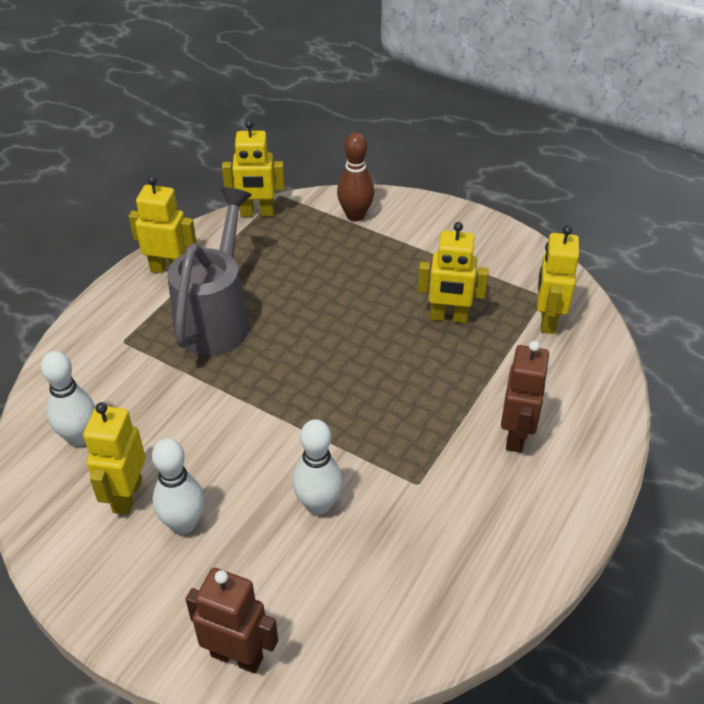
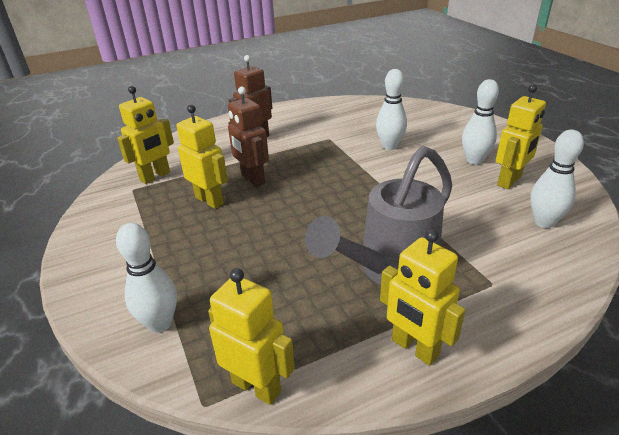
camera: 145 degrees left, 10 degrees down
brown robot [186,568,278,674] -> brown robot moved to [228,87,269,187]
brown bowling pin [337,132,374,221] -> white bowling pin [116,223,177,333]

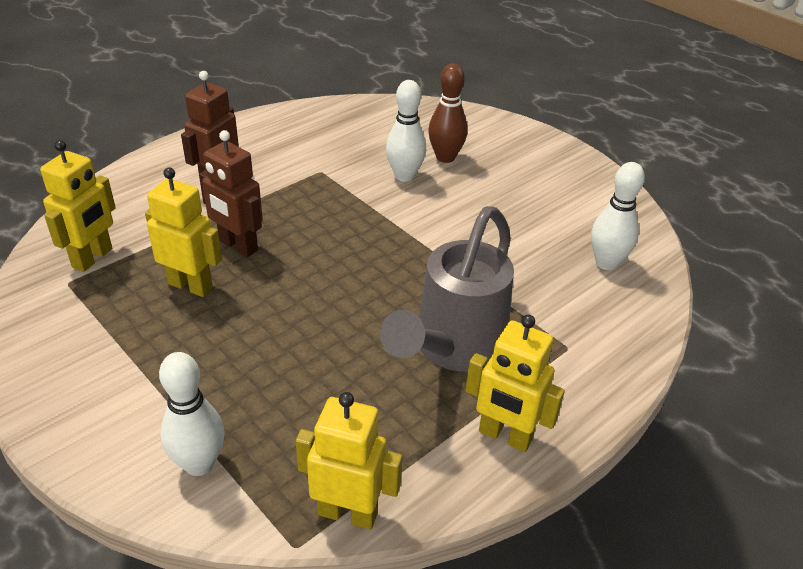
camera: 20 degrees left, 5 degrees up
white bowling pin [462,79,499,165] -> none
yellow robot [496,84,546,189] -> none
none -> brown bowling pin [428,63,467,163]

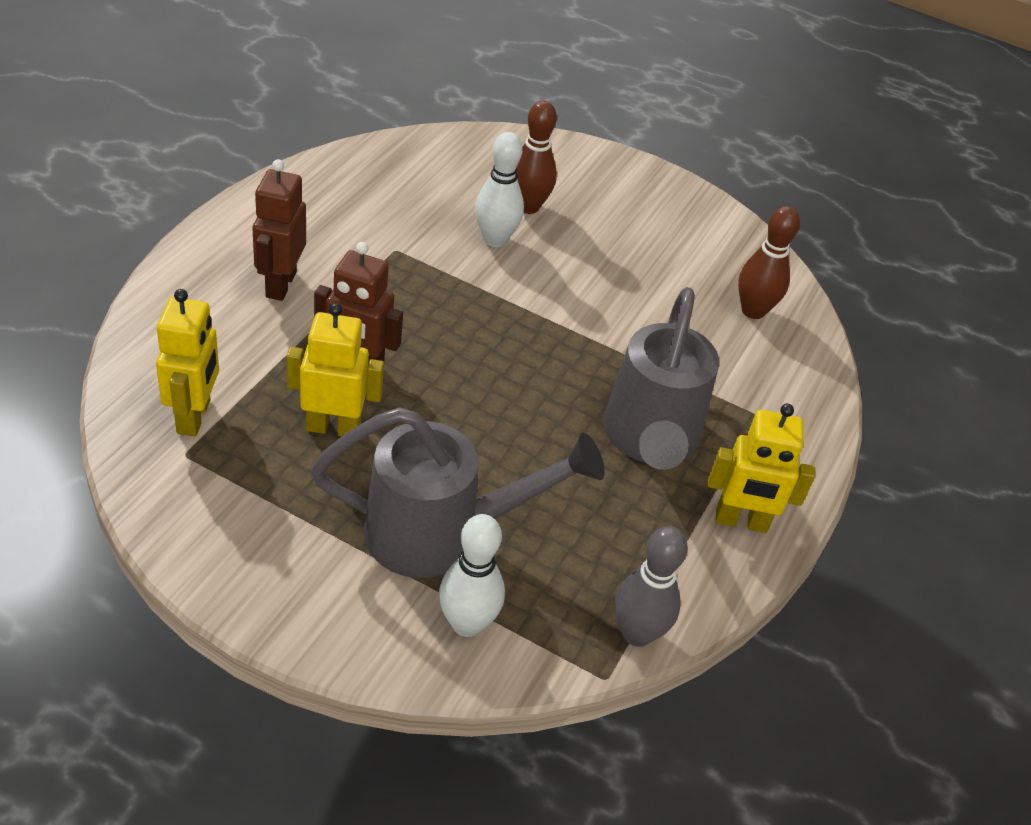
camera: 25 degrees left, 5 degrees up
yellow robot [296,392,402,530] -> grey bowling pin [615,527,688,647]
white bowling pin [591,162,645,270] -> brown bowling pin [738,206,800,319]
none -> grey watering can [311,407,605,578]

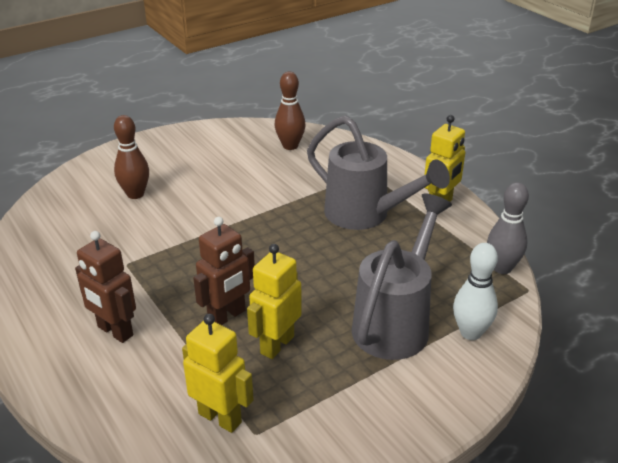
camera: 55 degrees left, 10 degrees down
white bowling pin [475,132,524,247] -> none

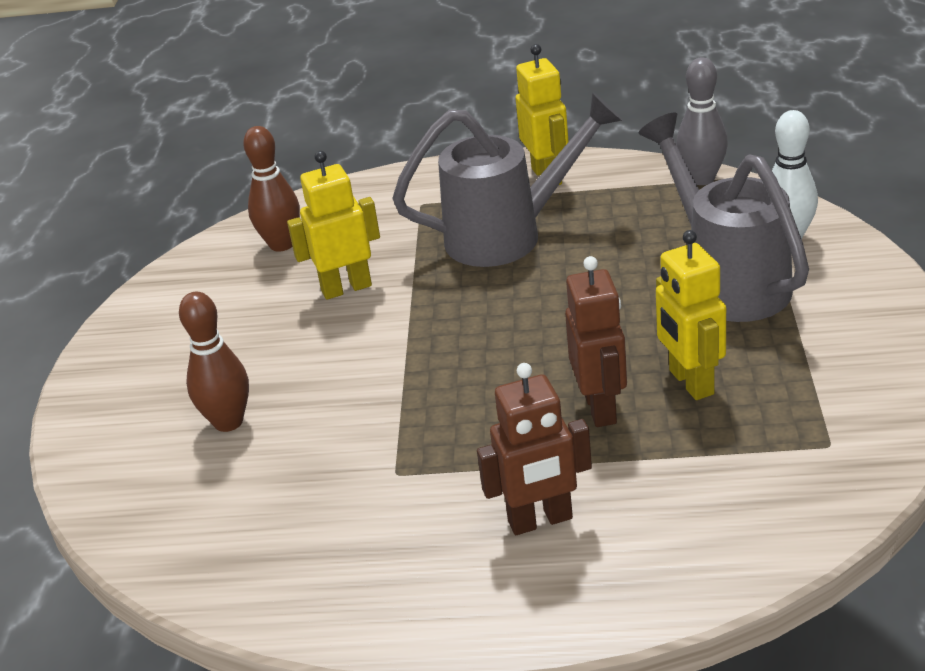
camera: 50 degrees left, 0 degrees up
yellow robot [182,314,254,433] -> yellow robot moved to [287,151,380,300]

